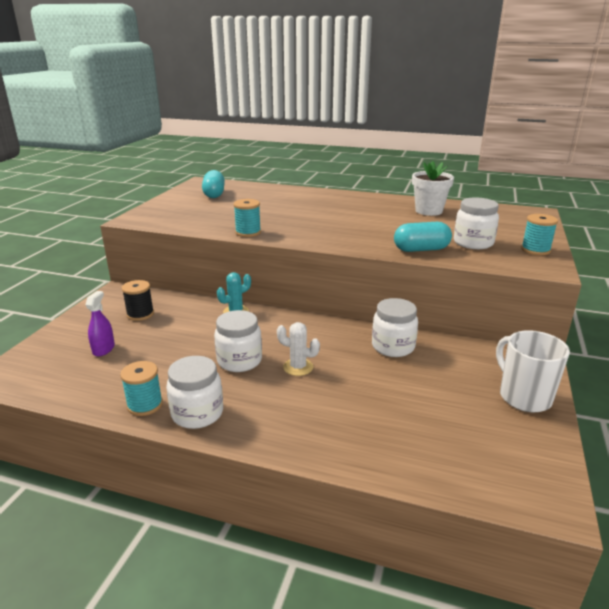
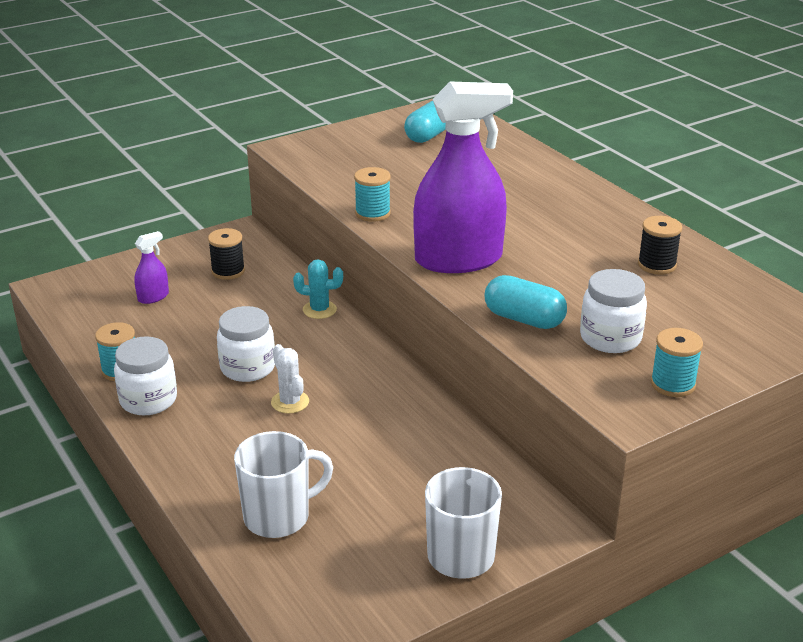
camera: 40 degrees right, 5 degrees up
white jar [372,298,418,357] -> none
white flower pot [412,161,454,216] -> black spool [638,216,682,275]
none -> white mug [234,431,333,538]
none -> purple spray bottle [413,82,513,273]

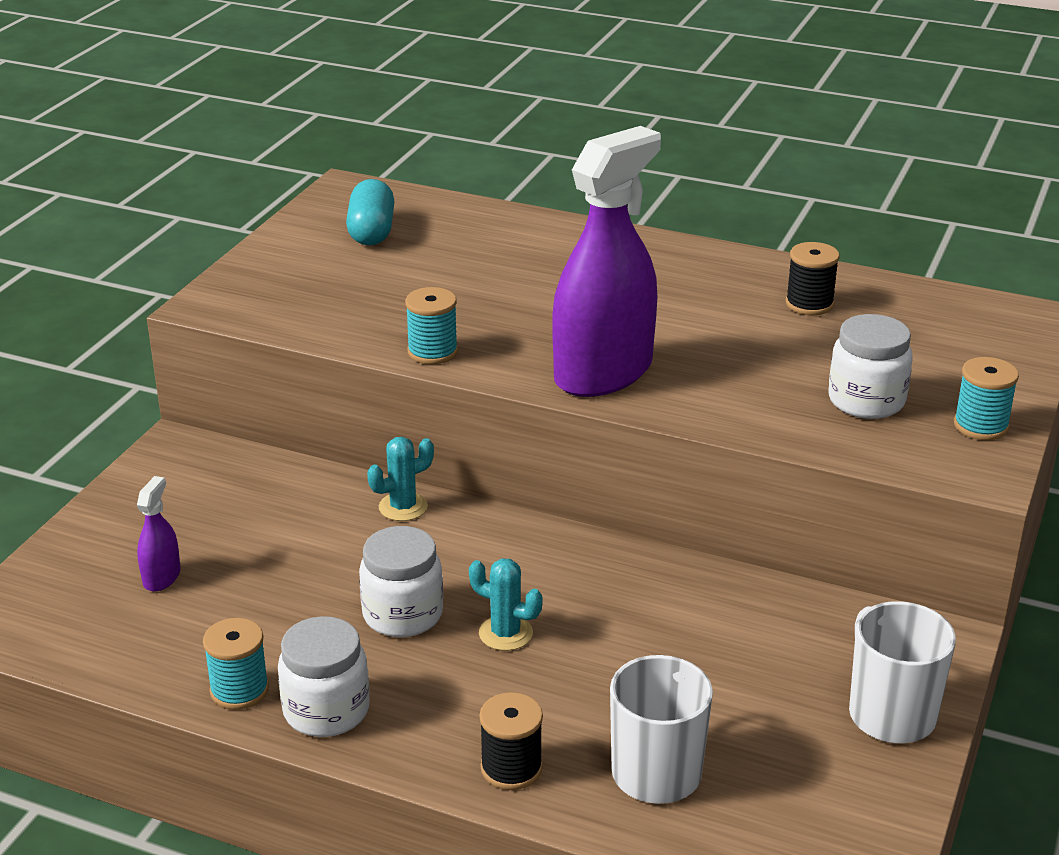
camera: 35 degrees left, 0 degrees up
black spool [208,228,245,280] -> black spool moved to [479,692,543,790]
white cactus [271,344,309,414] -> turquoise cactus [469,558,543,651]
turquoise capsule [485,275,567,329] -> none

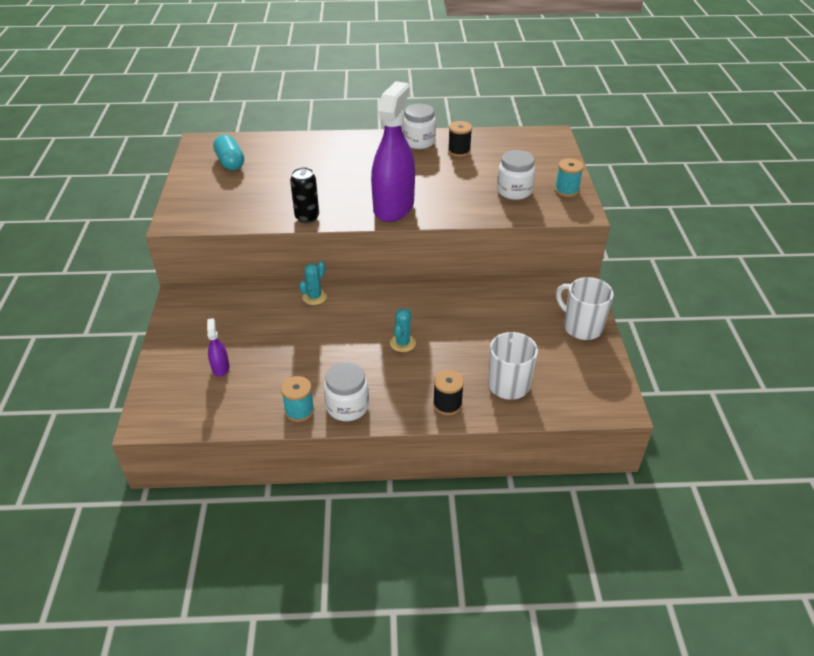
camera: 25 degrees left, 10 degrees up
white jar [359,526,443,637] -> white jar moved to [402,104,436,149]
turquoise spool [405,287,458,364] -> black can [290,167,319,223]
turquoise cactus [469,558,543,651] -> turquoise cactus turned 75 degrees counterclockwise [390,309,416,352]

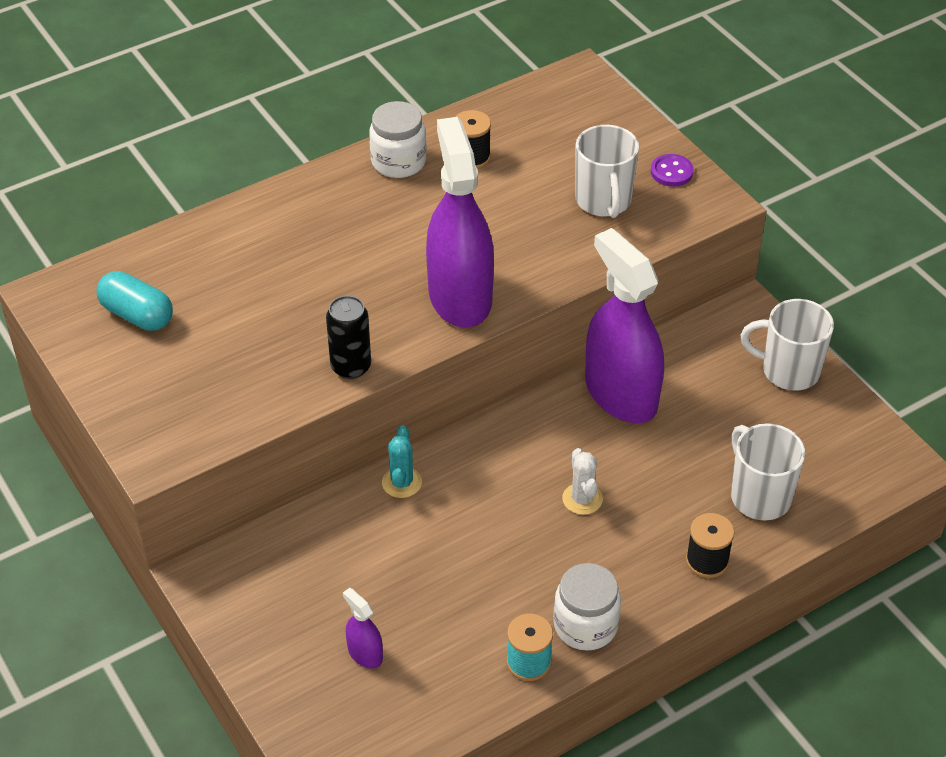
camera: 30 degrees left, 5 degrees up
turquoise cactus [390,309,416,352] -> white cactus [562,448,603,515]
white jar [497,150,535,200] -> white mug [575,125,639,218]
turquoise spool [555,159,584,197] -> purple button [651,154,694,187]
none -> purple spray bottle [585,228,664,423]

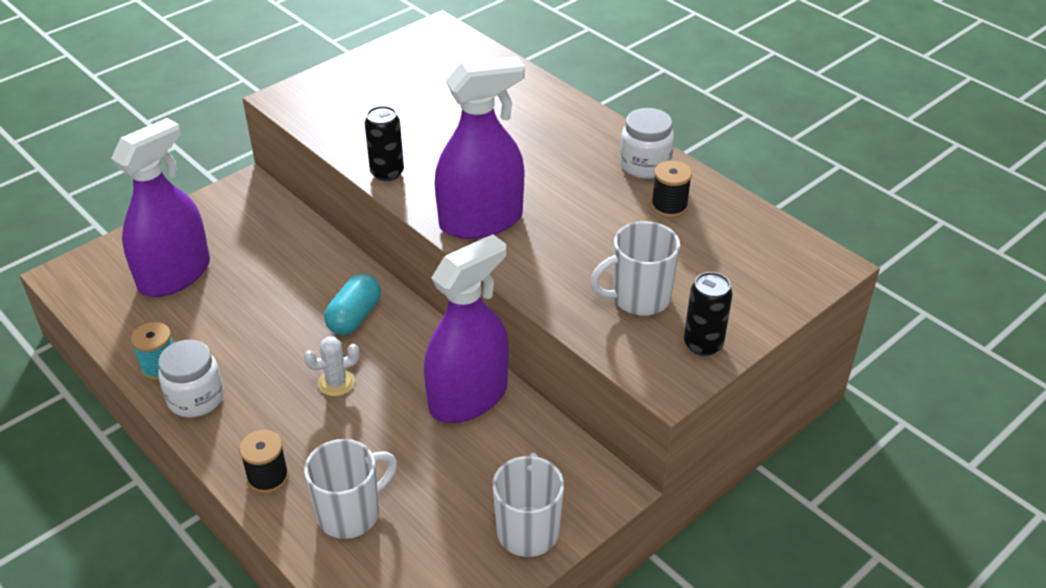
camera: 80 degrees right, 5 degrees down
turquoise capsule [97,271,173,331] -> turquoise capsule moved to [324,274,381,335]
purple spray bottle [343,588,383,669] -> purple spray bottle [111,118,210,297], size x2.41
turquoise cactus [382,425,422,498] -> none
purple button [651,154,694,187] -> black can [684,272,733,356]

